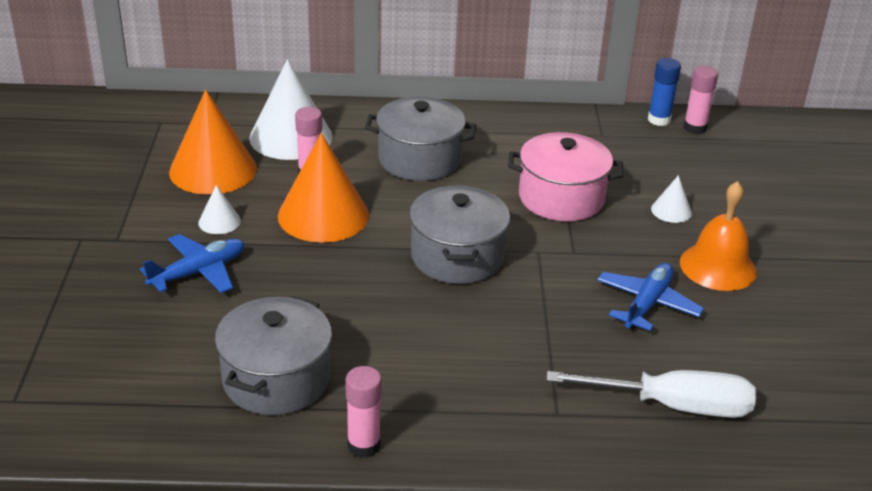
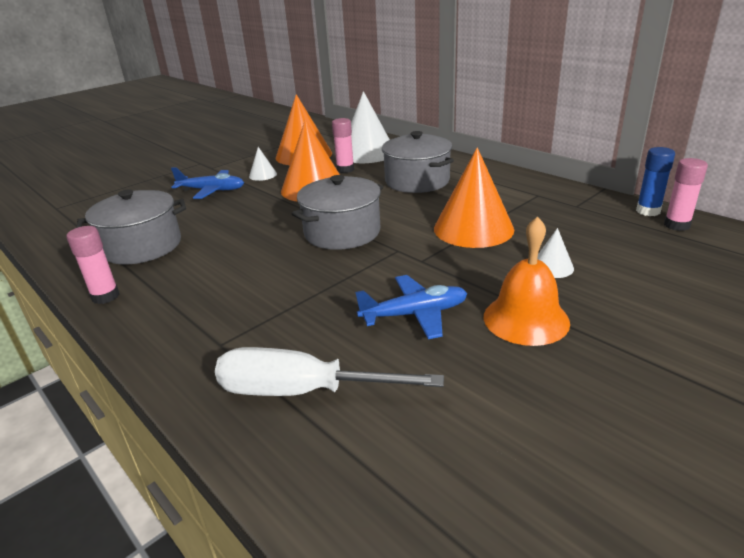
camera: 50 degrees right, 5 degrees down
pink pot [508,132,623,222] -> orange cone [434,147,514,248]
white screwdriver [546,370,756,418] -> white screwdriver turned 135 degrees clockwise [215,347,444,396]

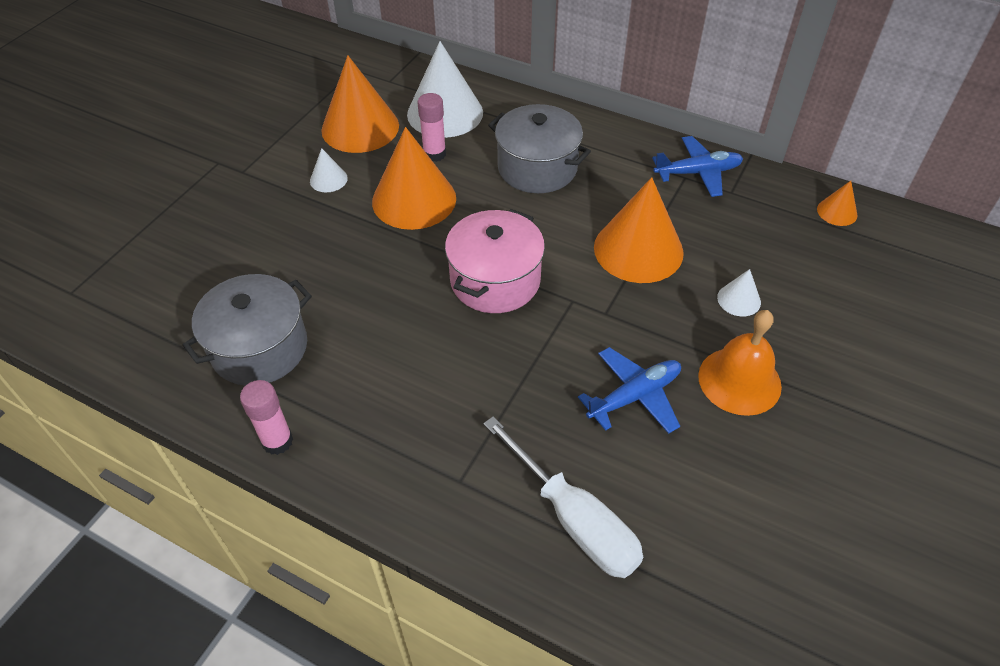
camera: 20 degrees left, 20 degrees up
blue plane [171,167,244,199] -> blue plane moved to [652,136,743,197]
white screwdriver [215,347,444,396] -> white screwdriver turned 120 degrees counterclockwise [483,416,643,578]
grey pot [292,175,383,250] -> pink pot [445,209,545,313]
blue glue stick [636,147,675,216] -> none
pink glue stick [664,158,708,231] -> orange cone [817,181,858,226]

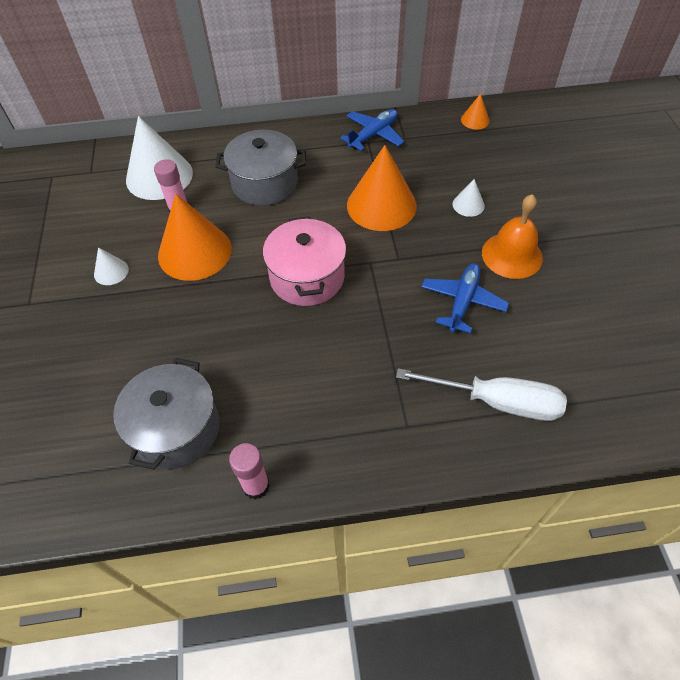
camera: 35 degrees left, 5 degrees up
orange cone [321,55,399,153] -> none

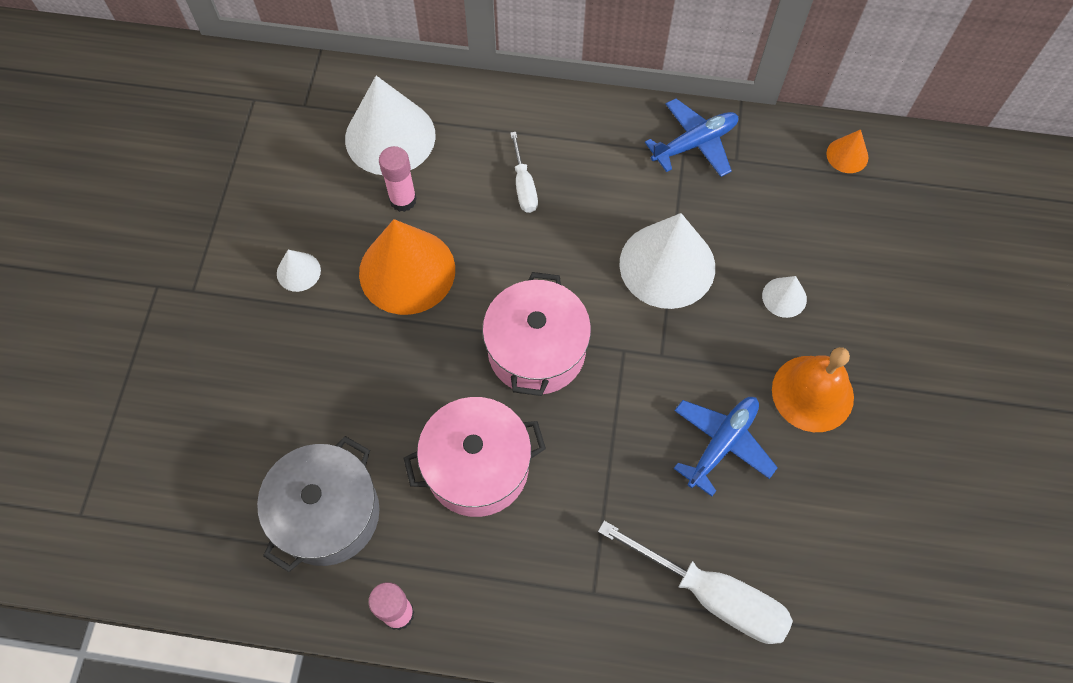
camera: 15 degrees right, 10 degrees up
grey pot [215,130,306,206] -> white screwdriver [510,132,538,213]
orange cone [347,145,417,231] -> white cone [619,213,715,309]
none -> pink pot [404,397,546,517]

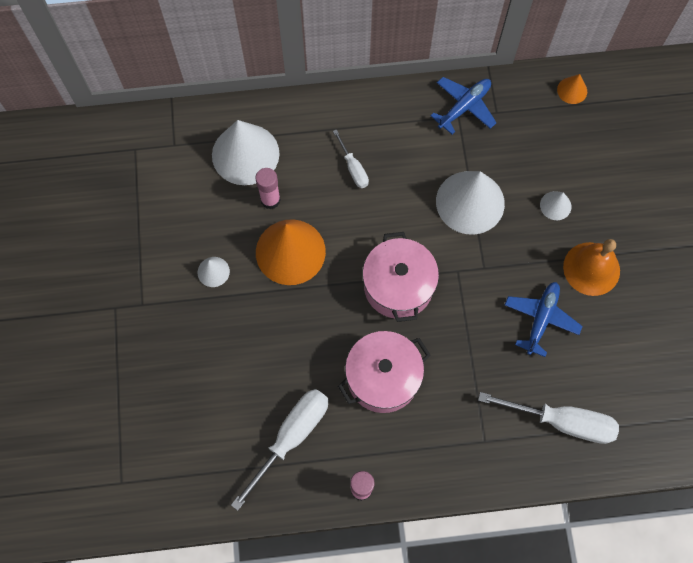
camera: 15 degrees left, 5 degrees up
grey pot [257,436,380,572] -> white screwdriver [231,389,328,511]

